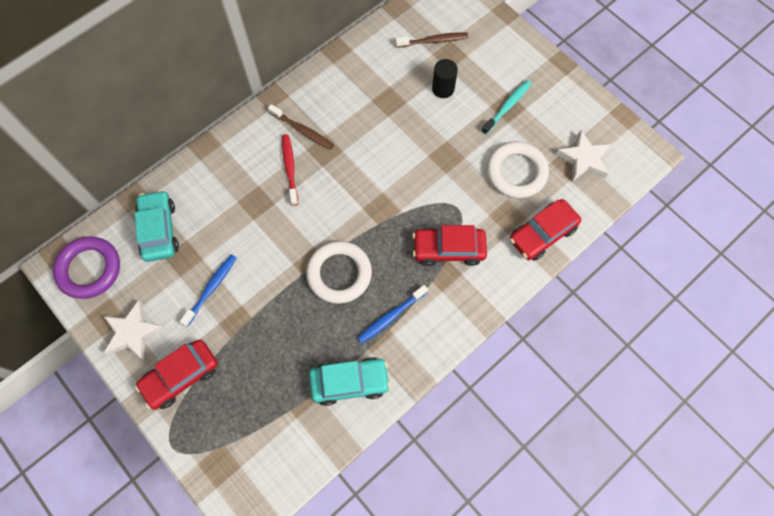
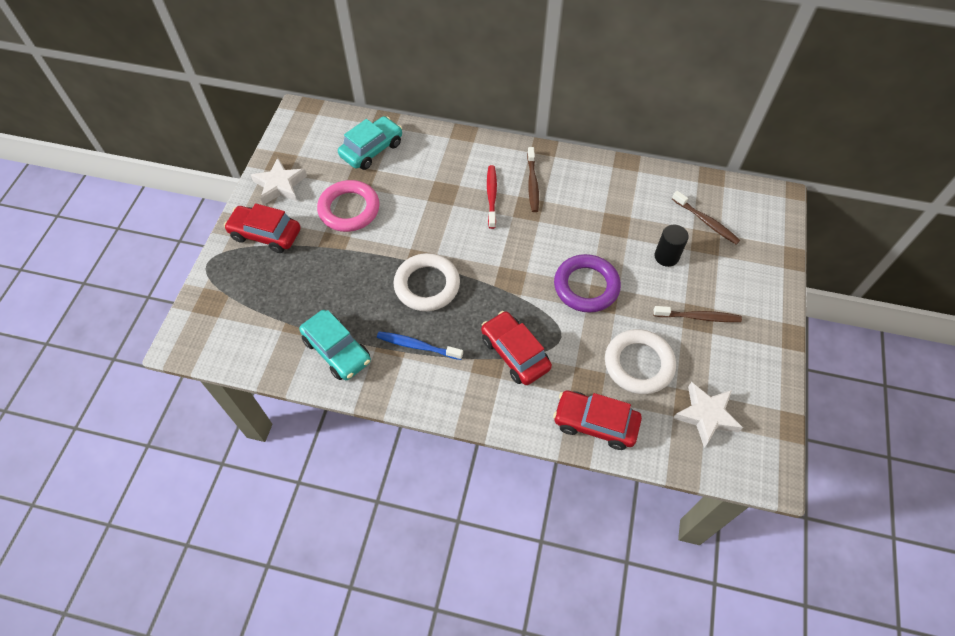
camera: 55 degrees right, 10 degrees down
purple ring [53,236,120,299] -> purple ring moved to [554,254,621,313]
blue toothbrush [180,254,236,327] -> pink ring [317,180,380,232]
red toothbrush [282,134,298,206] -> red toothbrush turned 45 degrees counterclockwise [487,165,497,229]
turquoise toothbrush [481,80,531,134] -> brown toothbrush [653,306,742,322]

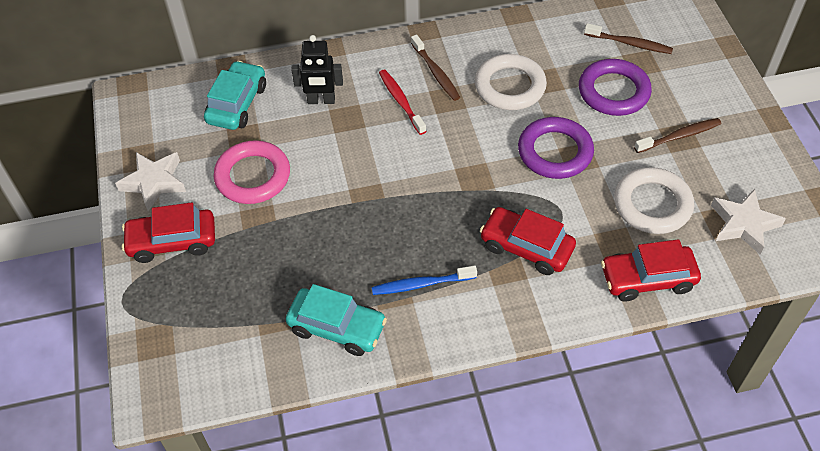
camera: 25 degrees left, 5 degrees down
white ring [394,253,460,311] -> white ring moved to [475,54,547,110]
black cylinder [654,225,689,267] -> purple ring [579,59,652,116]
none -> black robot [291,35,343,104]

